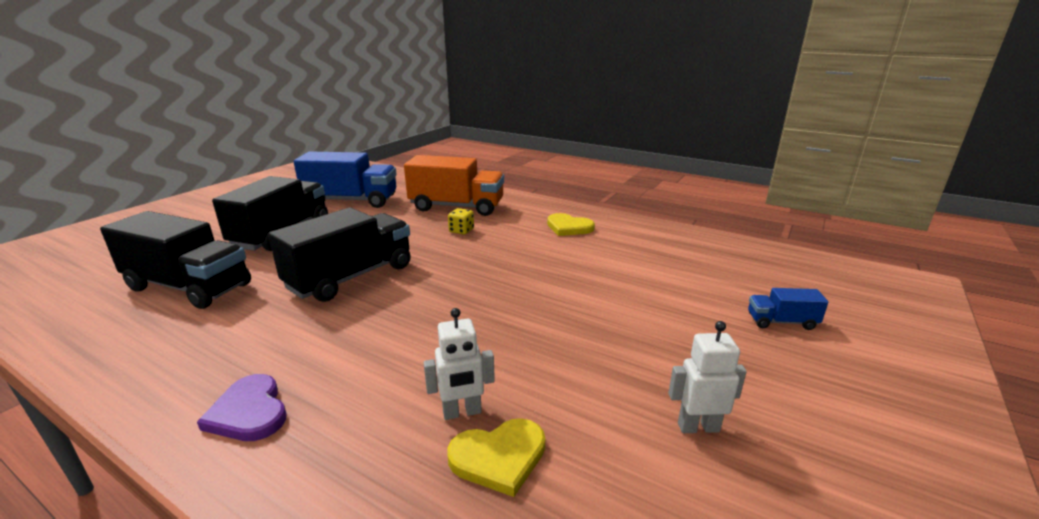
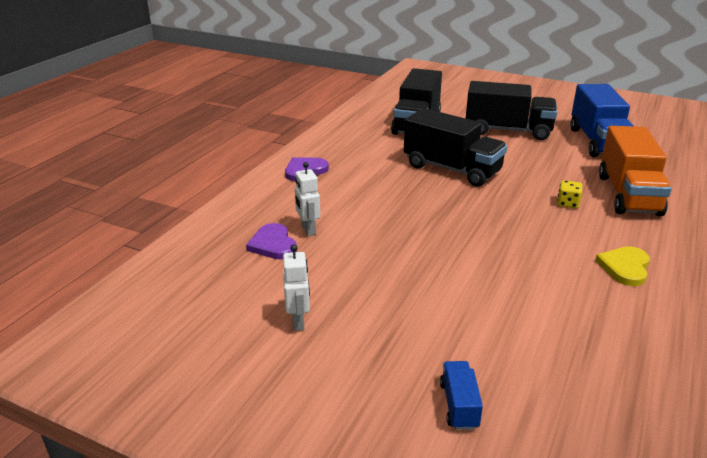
camera: 85 degrees right, 5 degrees up
yellow heart [447,418,545,497] -> purple heart [246,223,297,259]

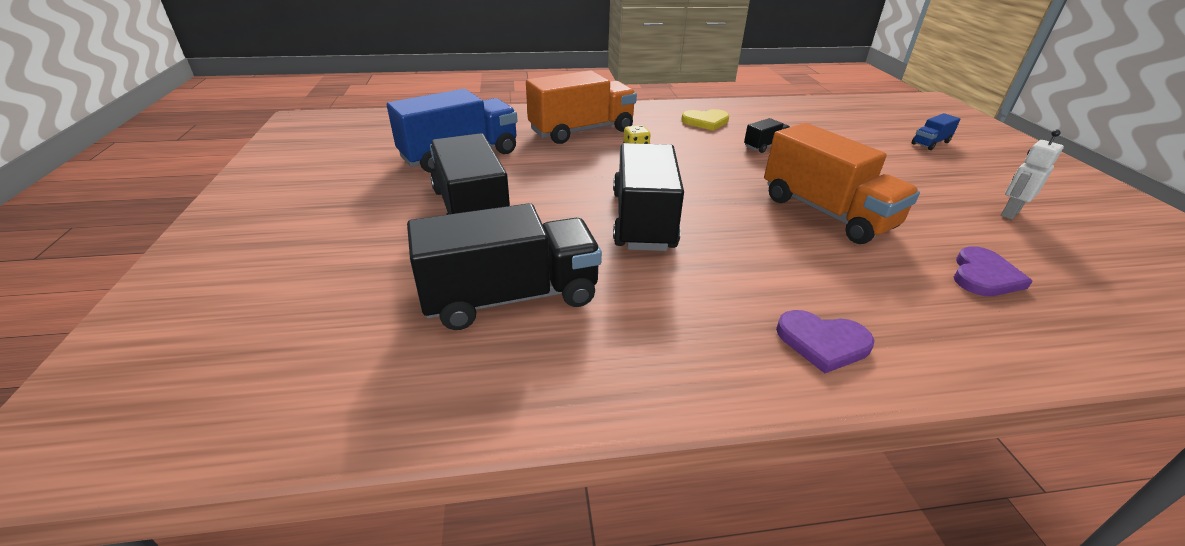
camera: 125 degrees left, 5 degrees up
white robot [295,162,320,236] -> none
none -> black truck [744,118,790,153]
none -> orange truck [764,123,920,244]

